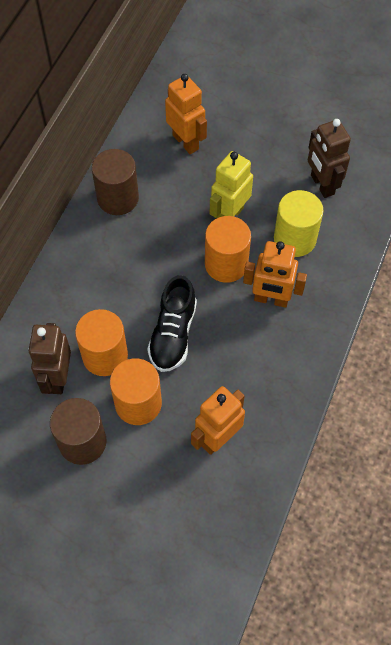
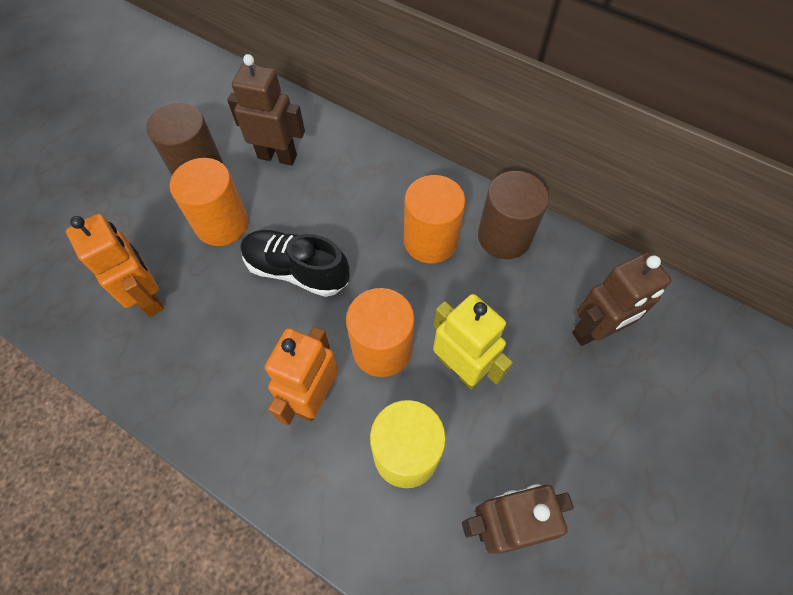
camera: 100 degrees right, 0 degrees up
orange cylinder [75,309,128,376] -> orange cylinder moved to [404,175,466,264]
orange robot [165,74,207,154] -> brown robot [572,252,672,346]

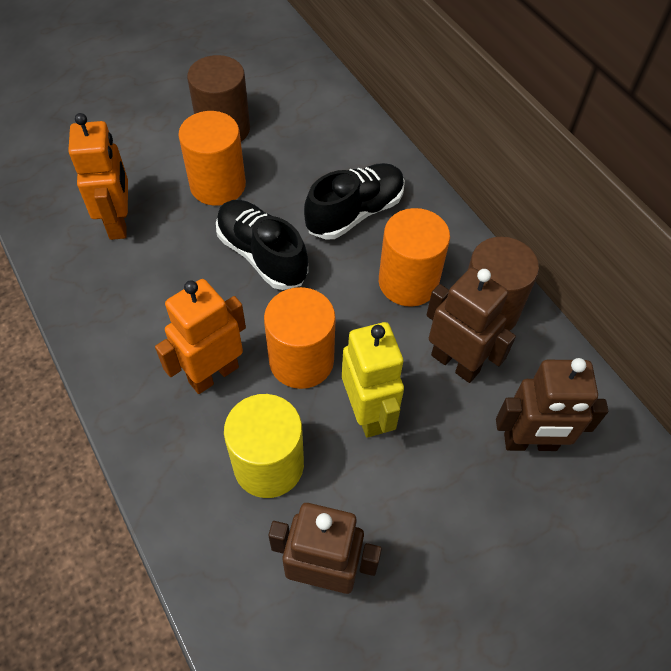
camera: 25 degrees right, 5 degrees down
brown robot [227,54,305,165] -> brown robot moved to [427,267,516,383]
none -> black shoe [304,163,405,240]

